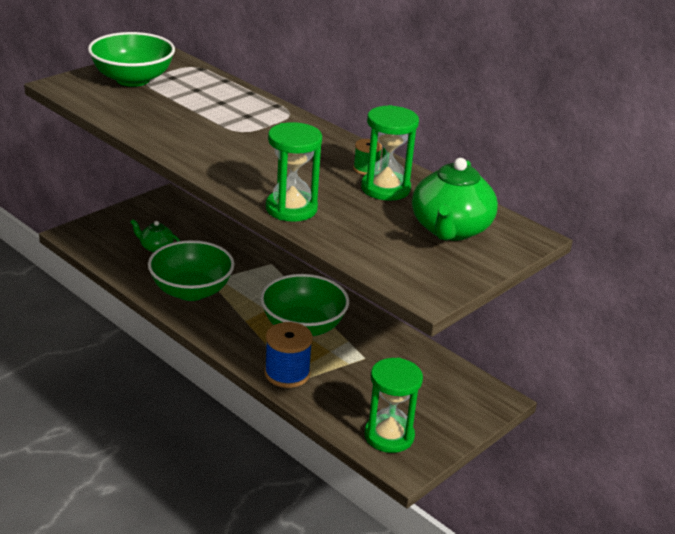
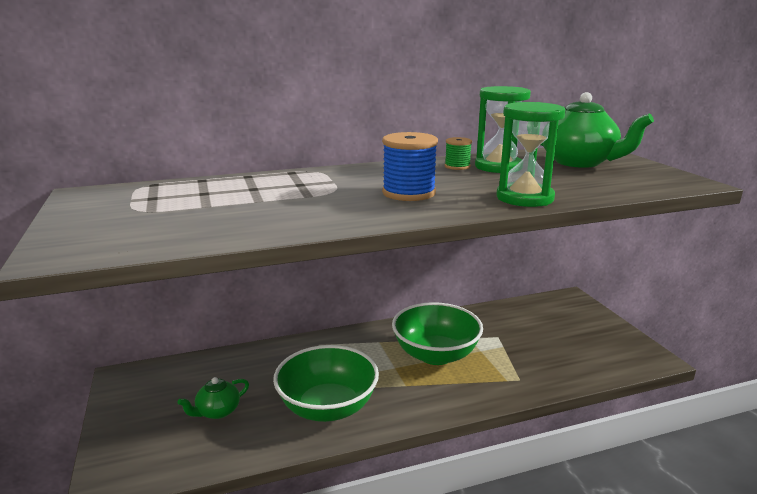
camera: 60 degrees left, 10 degrees down
green bowl [88,32,175,87] -> none
blue spool [265,322,313,388] -> blue spool moved to [382,132,438,201]
green hourglass [364,358,423,453] -> none

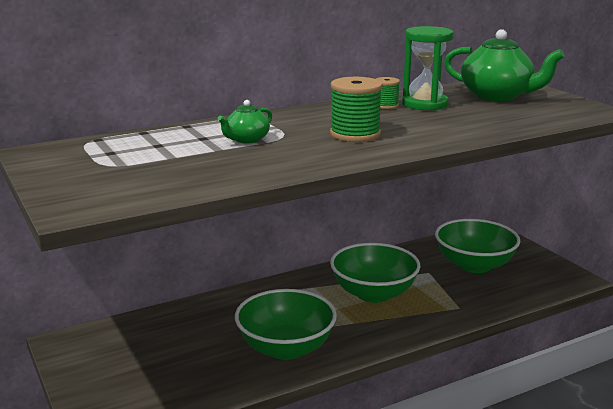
camera: 10 degrees left, 0 degrees up
green teapot [178,377,249,419] -> green teapot moved to [218,100,272,144]
blue spool [382,132,438,201] -> green spool [330,77,383,142]
green hourglass [496,102,566,207] -> none
none -> green bowl [435,219,520,273]

